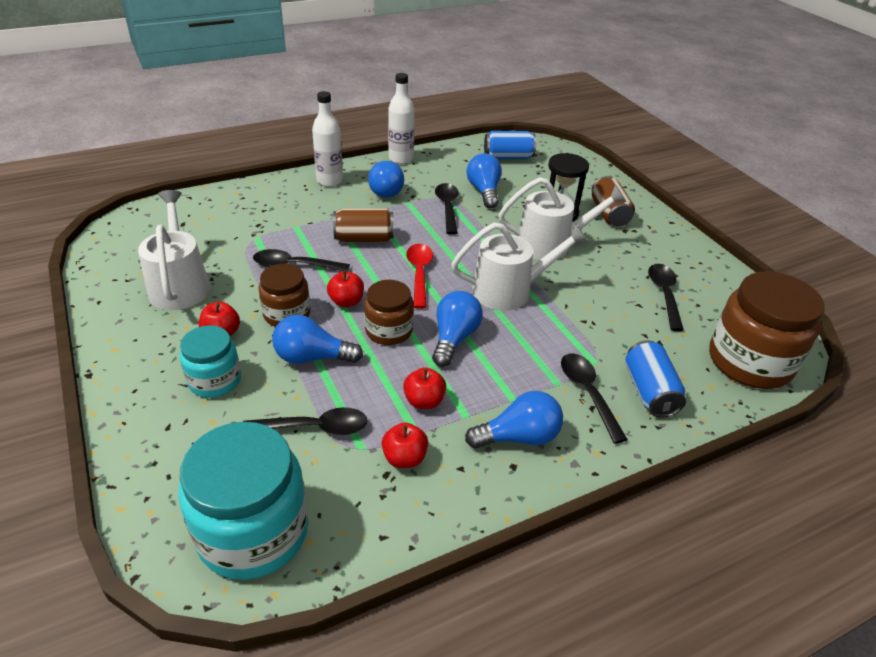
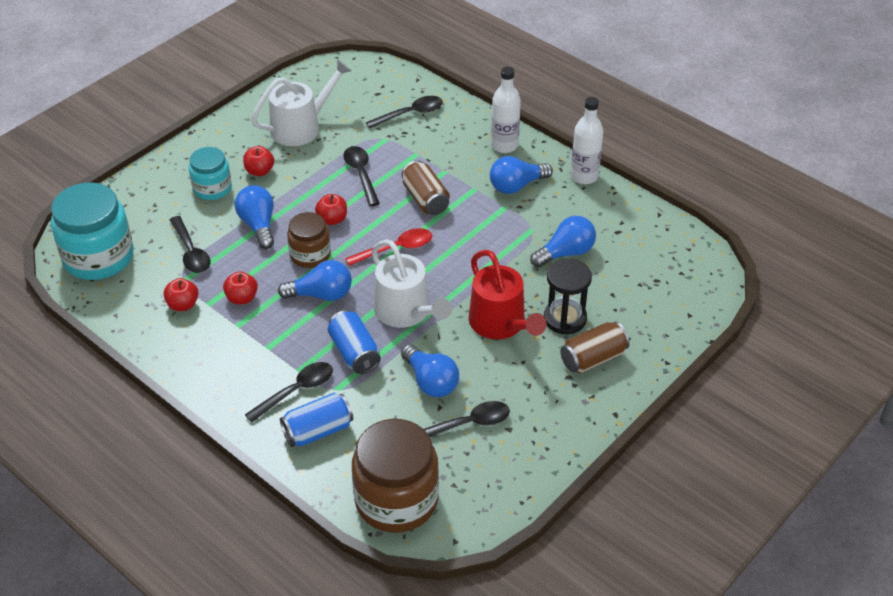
camera: 70 degrees right, 5 degrees up
brown jar [259,264,311,327] -> none
black spoon [435,183,459,235] -> black spoon moved to [366,96,443,129]
blue light bulb [465,391,563,449] -> blue light bulb moved to [401,344,459,397]
blue can [484,131,536,159] -> blue can moved to [328,310,381,374]
white watering can [499,177,626,260] -> red watering can [469,250,547,339]

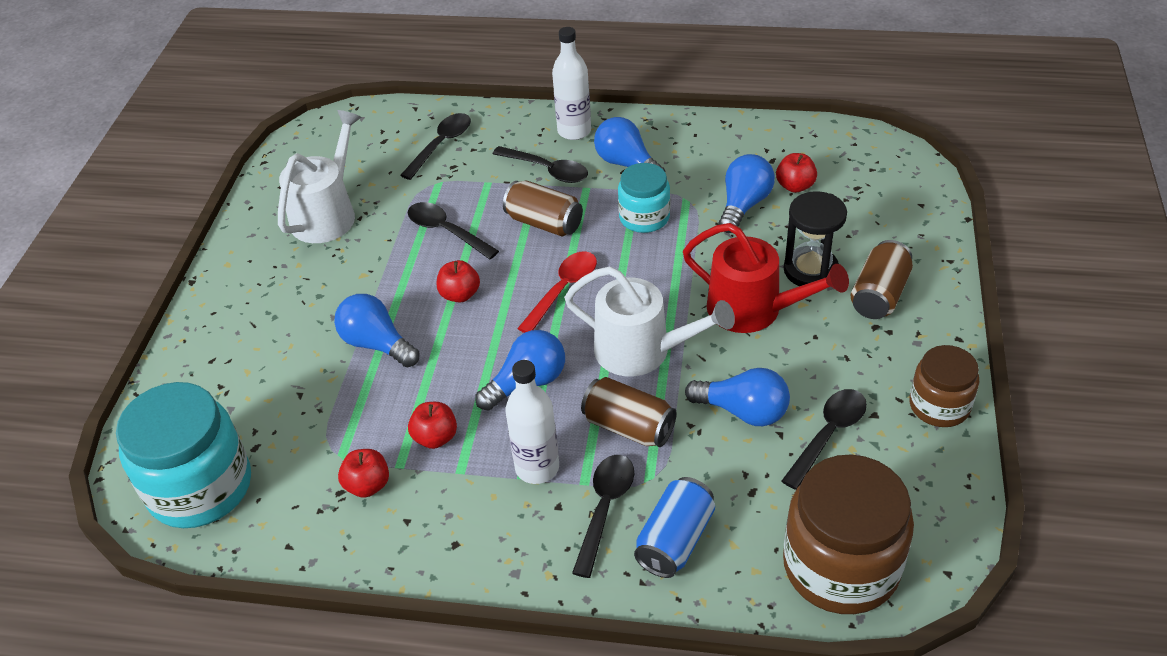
camera: 30 degrees left, 0 degrees up
black spoon [170,216,210,273] -> black spoon moved to [493,146,588,183]
turquoise jar [189,147,232,200] -> turquoise jar moved to [618,163,670,233]
red apple [243,146,274,176] -> red apple moved to [776,153,817,193]
brown jar [287,212,331,268] -> brown jar moved to [909,345,979,427]
blue can [328,310,381,374] -> brown can [581,377,677,447]
blue light bulb [490,156,553,194] -> blue light bulb turned 105 degrees clockwise [594,117,665,171]
white bottle [570,97,604,184] -> white bottle moved to [505,360,559,484]

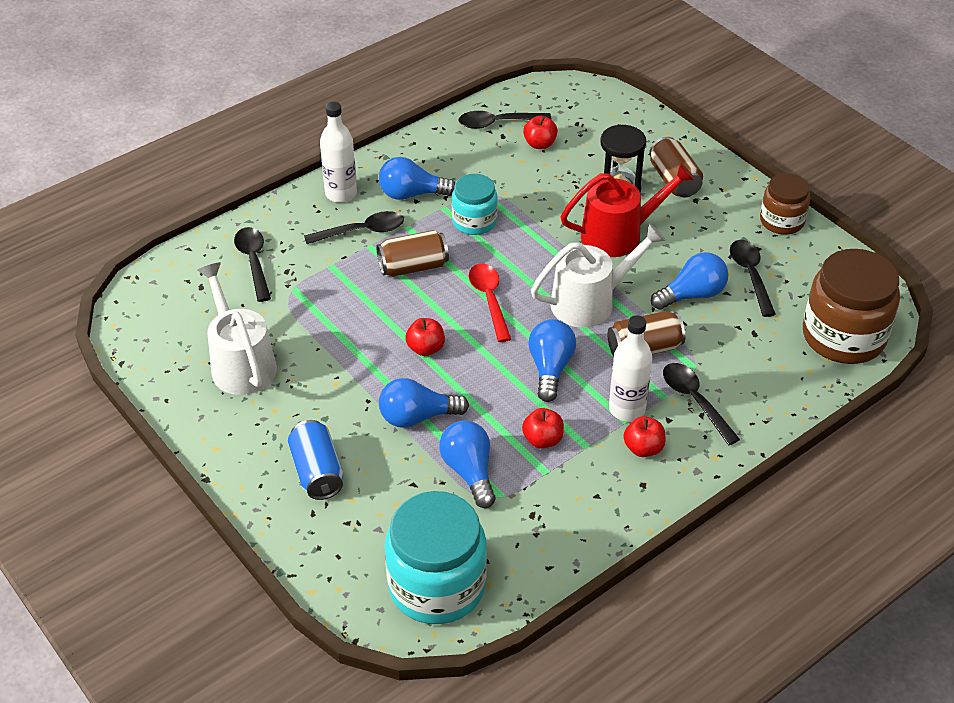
camera: 50 degrees left, 0 degrees up
red apple [338,449,389,498] -> red apple moved to [623,416,666,457]
black spoon [408,202,499,259] -> black spoon moved to [459,111,551,129]
blue can [634,477,715,578] -> blue can moved to [288,420,343,500]
blue light bulb [719,154,775,233] -> blue light bulb moved to [439,420,496,508]

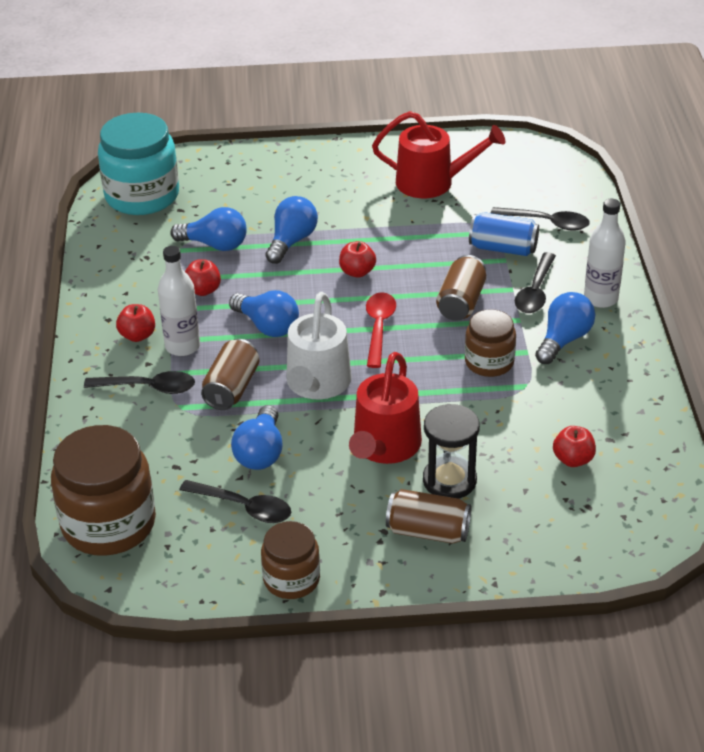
camera: 125 degrees right, 5 degrees down
white watering can [198,262,277,395] -> red watering can [372,111,505,198]
blue can [288,420,343,500] -> blue can moved to [469,212,539,256]
turquoise jar [452,174,498,235] -> brown jar [465,309,516,377]
black spoon [459,111,551,129] -> none
red spoon [469,263,511,342] -> red spoon turned 105 degrees counterclockwise [366,292,396,368]

